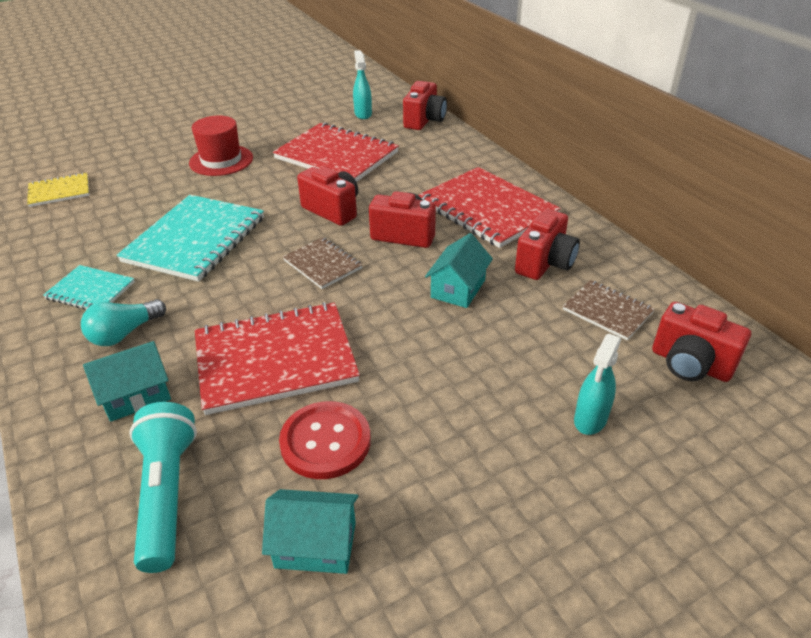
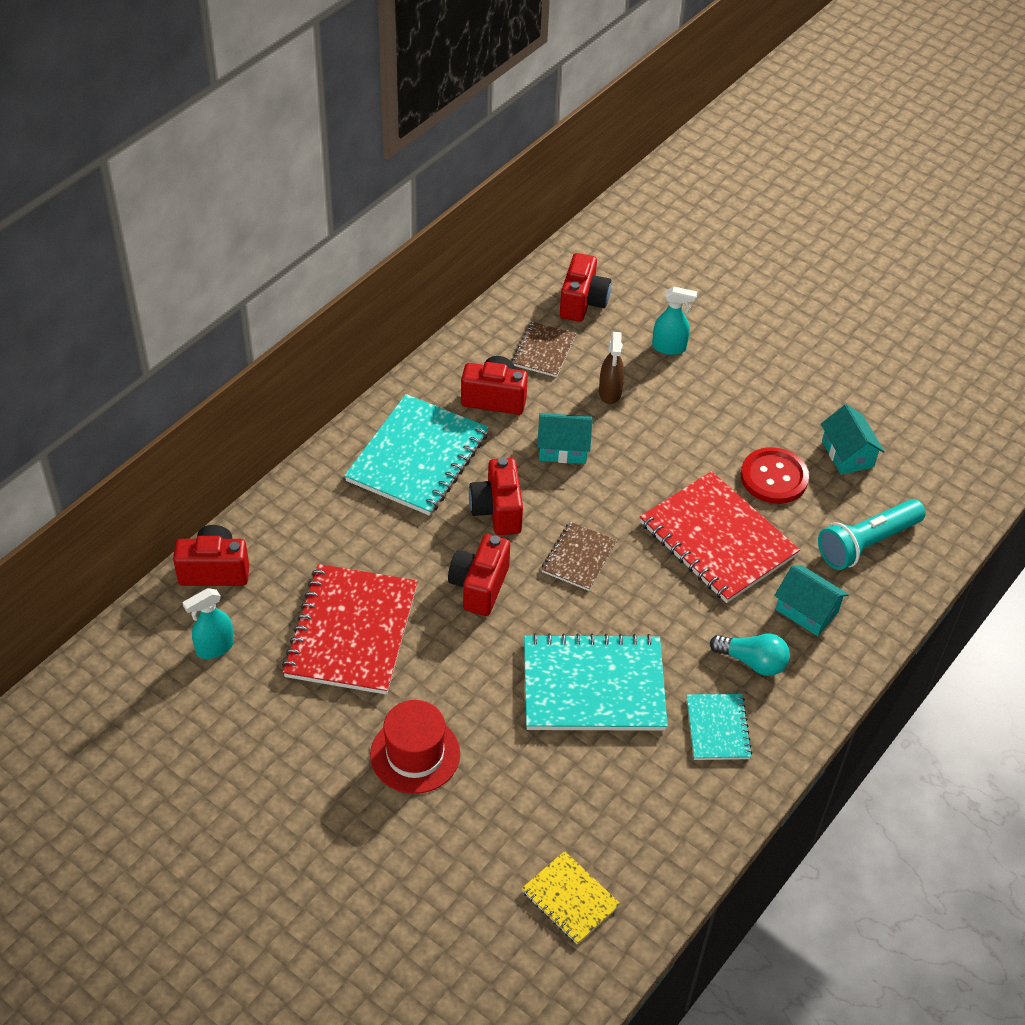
camera: 115 degrees left, 10 degrees up
red notebook [418,167,561,248] -> turquoise notebook [344,394,489,516]
none -> brown spray bottle [599,332,624,404]

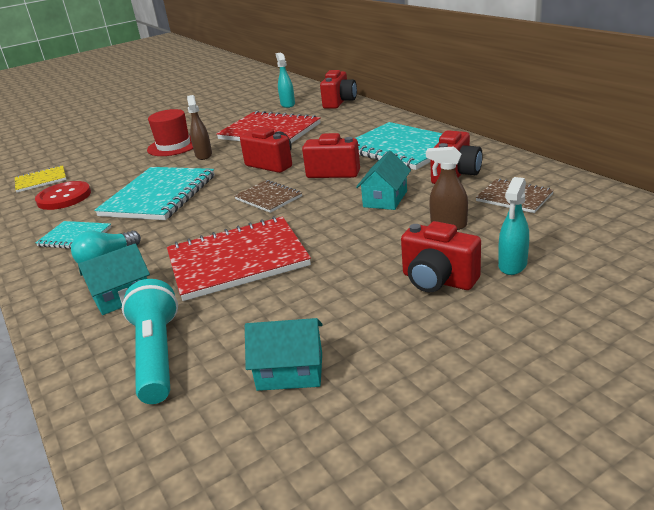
camera: 115 degrees right, 20 degrees down
red camera [560,253,611,322] -> red camera moved to [401,221,481,293]
red button [741,447,809,504] -> red button moved to [35,181,91,210]
none -> brown spray bottle [187,95,212,160]

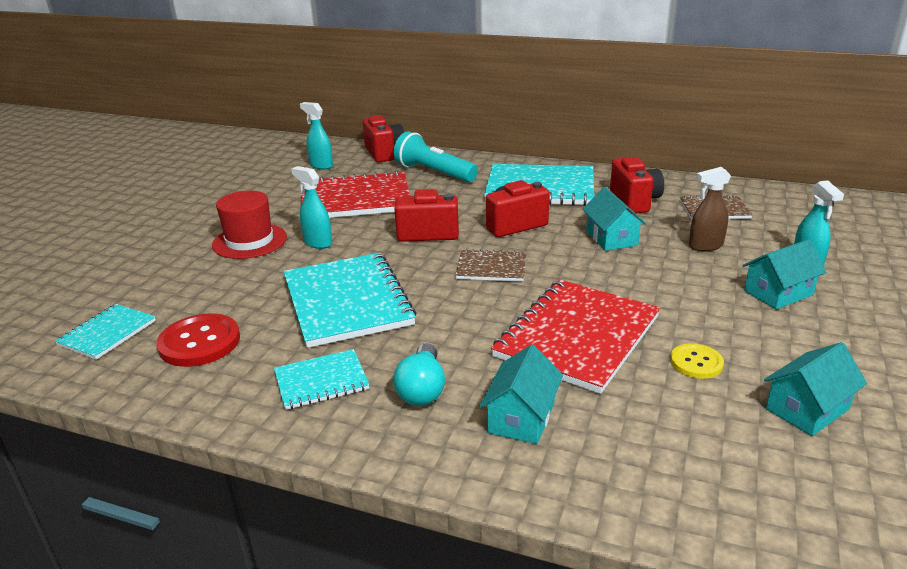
camera: 40 degrees left, 0 degrees up
yellow notebook [15,165,66,192] -> turquoise notebook [55,304,156,360]
turquoise flashlight [122,279,178,404] -> turquoise flashlight moved to [394,131,478,182]
brown spray bottle [187,95,212,160] -> turquoise spray bottle [291,166,332,249]
red camera [401,221,481,293] -> turquoise house [742,239,827,309]
none -> yellow button [670,343,724,379]

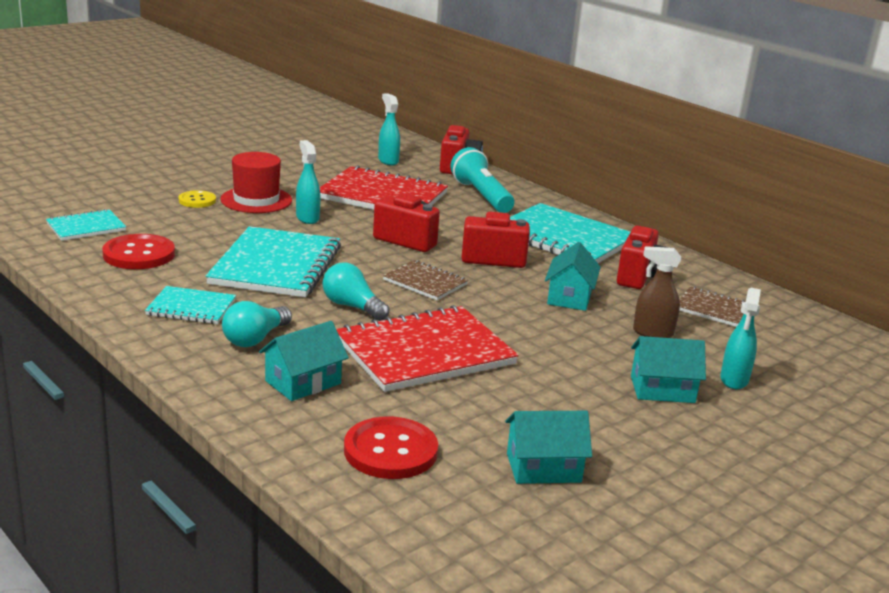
camera: 25 degrees right, 5 degrees down
yellow button [670,343,724,379] -> yellow button moved to [179,190,216,208]
none -> turquoise light bulb [322,263,390,321]
none -> red button [344,417,438,479]

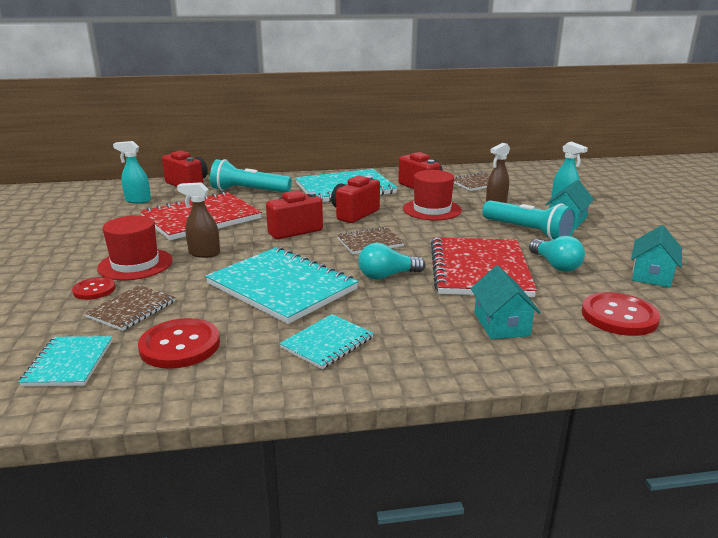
camera: 55 degrees left, 0 degrees up
yellow button [179,190,216,208] -> red button [72,277,115,300]
turquoise light bulb [222,301,292,347] -> turquoise light bulb moved to [529,236,585,272]
turquoise spray bottle [296,140,321,224] -> brown spray bottle [177,182,220,258]
turquoise house [545,242,600,311] -> red hat [403,170,462,220]
none -> brown notebook [84,285,175,331]
none -> turquoise flashlight [482,200,576,240]

